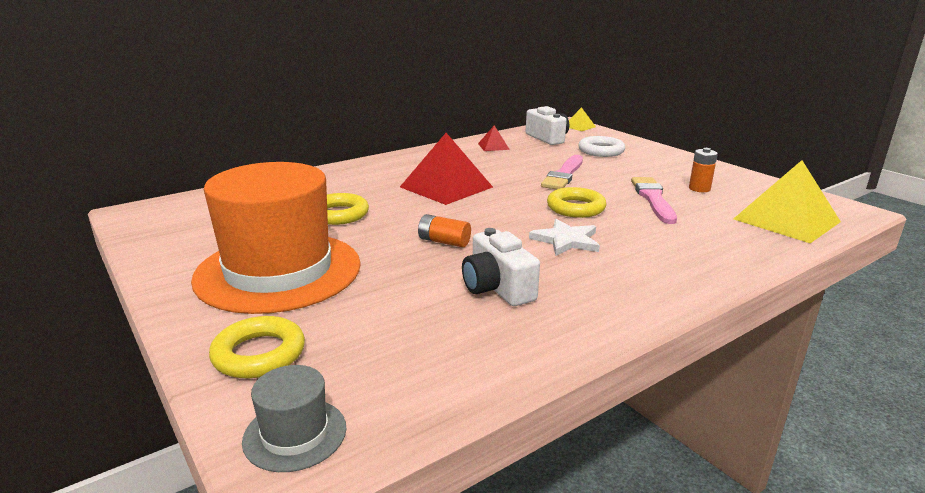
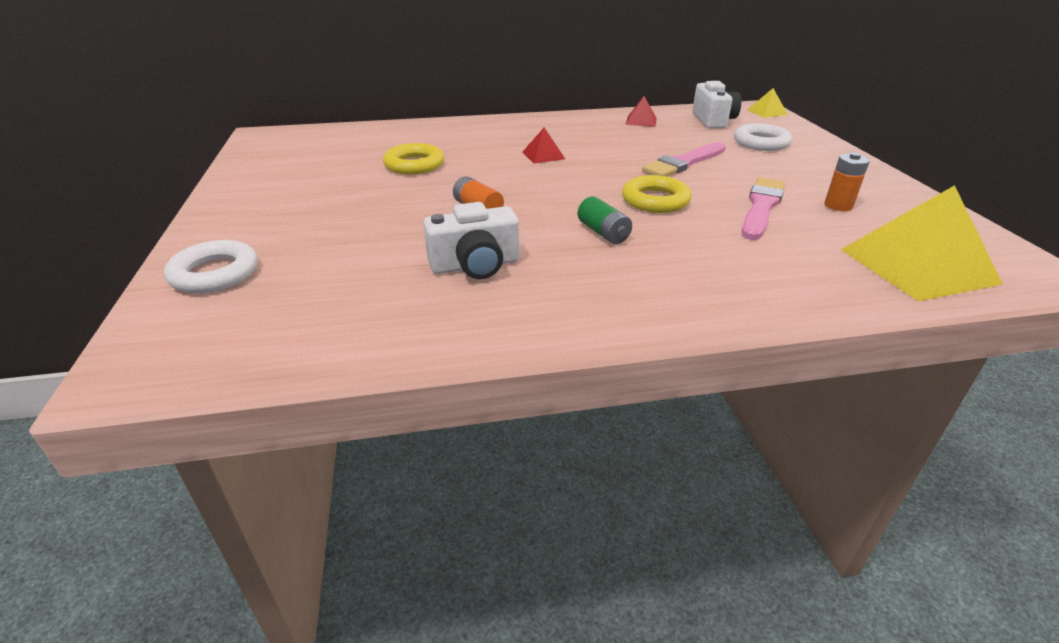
camera: 25 degrees right, 10 degrees up
orange hat [191,162,361,314] -> none
yellow ring [209,316,305,378] -> white ring [164,240,258,293]
grey hat [242,365,346,472] -> none
red pyramid [400,133,493,205] -> red pyramid [523,128,565,164], size x0.47
white camera [462,228,540,306] -> white camera turned 105 degrees counterclockwise [423,202,519,279]
white star [529,219,600,256] -> green battery [578,197,632,244]

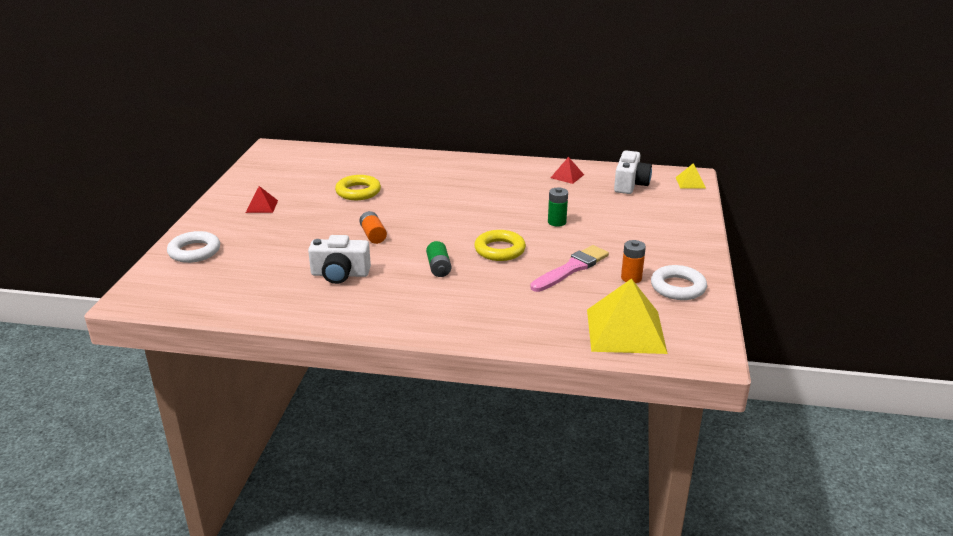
camera: 20 degrees right, 5 degrees down
red pyramid [523,128,565,164] -> red pyramid moved to [246,186,278,213]
pink brush [642,142,726,176] -> green battery [548,187,568,227]
white ring [734,124,792,151] -> white ring moved to [651,265,707,300]

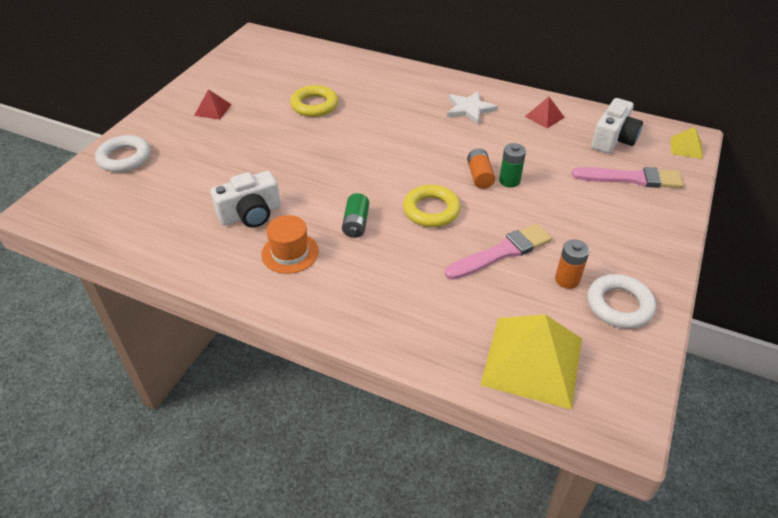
camera: 15 degrees right, 15 degrees up
white camera [308,235,371,284] -> white camera turned 45 degrees counterclockwise [211,171,281,228]
orange battery [359,211,387,244] -> orange battery moved to [467,148,495,189]
none -> orange hat [261,215,319,274]
none -> white star [447,91,498,124]
none -> pink brush [571,167,684,188]

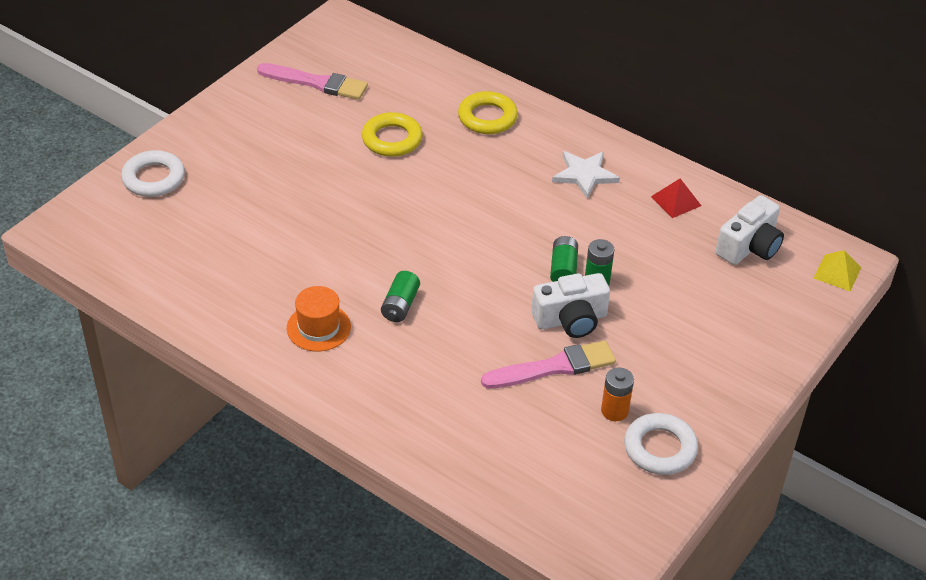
camera: 10 degrees right, 0 degrees up
red pyramid [194,89,232,120] -> none
white camera [211,171,281,228] -> white camera moved to [531,273,610,338]
yellow ring [403,185,461,227] -> yellow ring moved to [458,91,518,134]
orange battery [467,148,495,189] -> green battery [550,236,578,282]
yellow pyramid [481,314,582,410] -> none
pink brush [571,167,684,188] -> pink brush moved to [257,63,368,100]

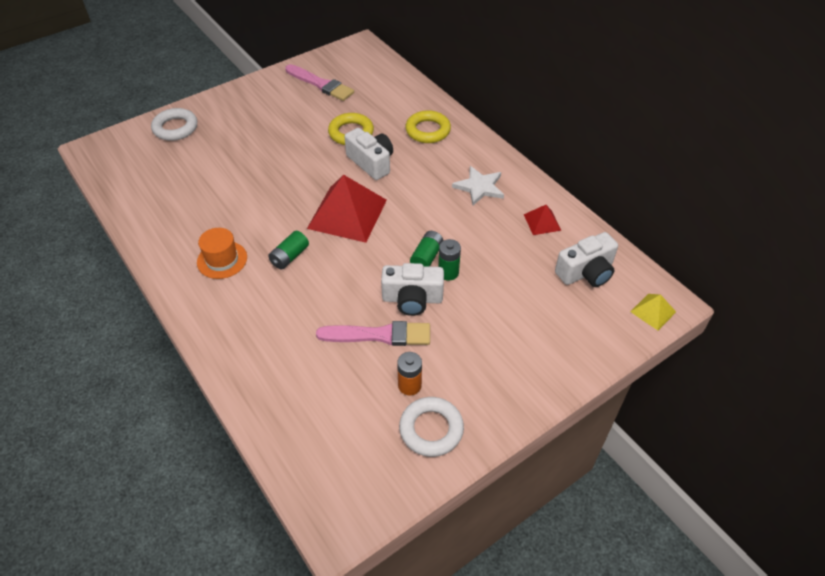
camera: 20 degrees right, 5 degrees up
none -> red pyramid [307,175,387,243]
none -> white camera [344,128,393,180]

